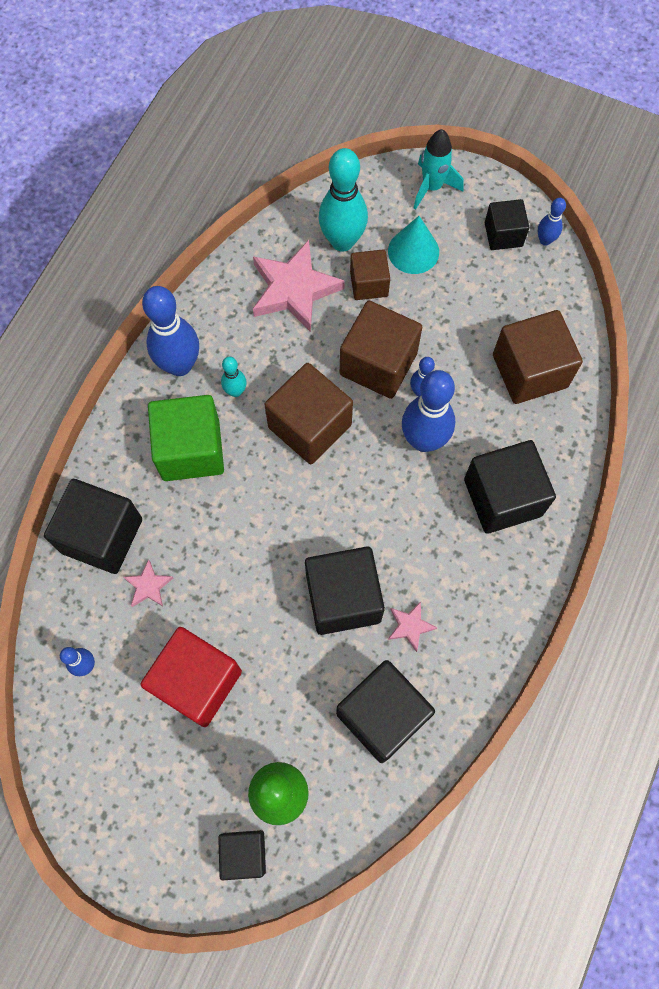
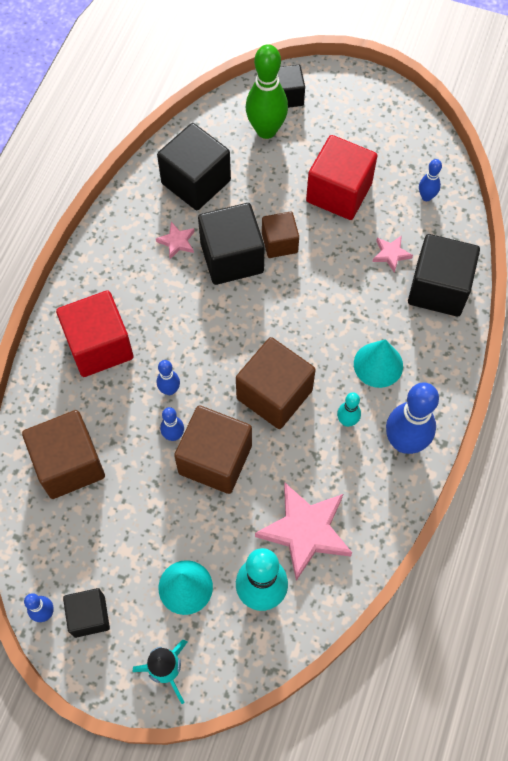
camera: 175 degrees right, 5 degrees down
green cube [148,395,224,481] -> turquoise cone [354,339,403,388]
brown cube [350,249,390,300] -> brown cube moved to [262,211,299,258]
blue bowling pin [402,370,455,452] -> blue bowling pin [157,360,180,395], size x0.50
black cube [464,440,556,534] -> red cube [56,290,134,377]

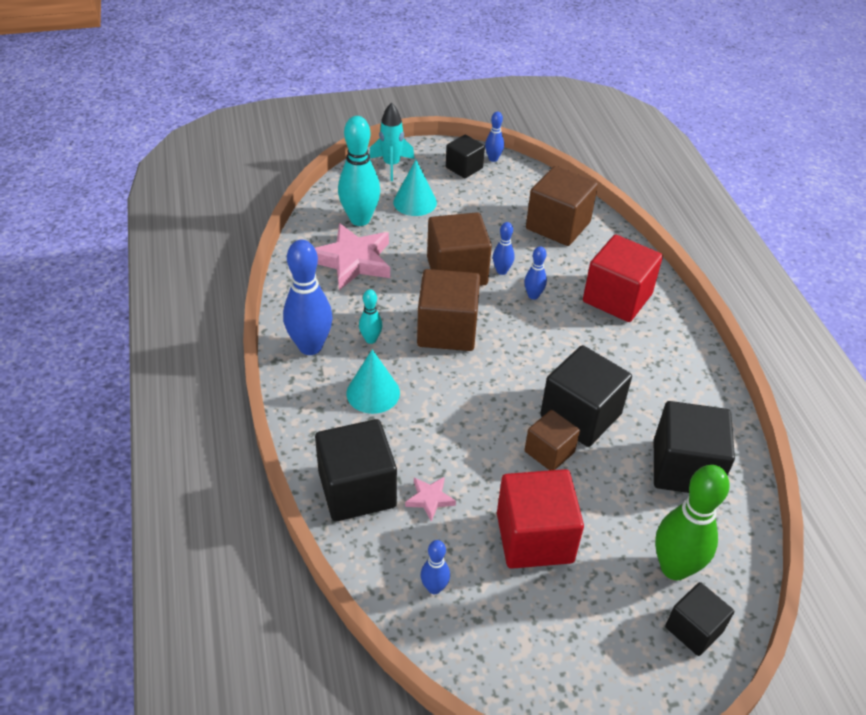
camera: 145 degrees right, 20 degrees down
pink star [156,222,195,259] -> none

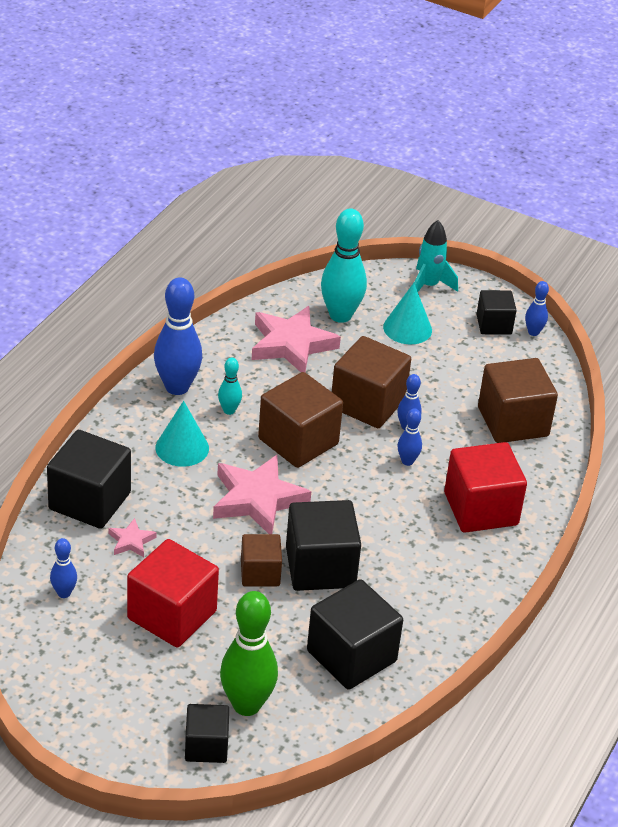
camera: 40 degrees right, 5 degrees down
none -> pink star [213,455,312,534]

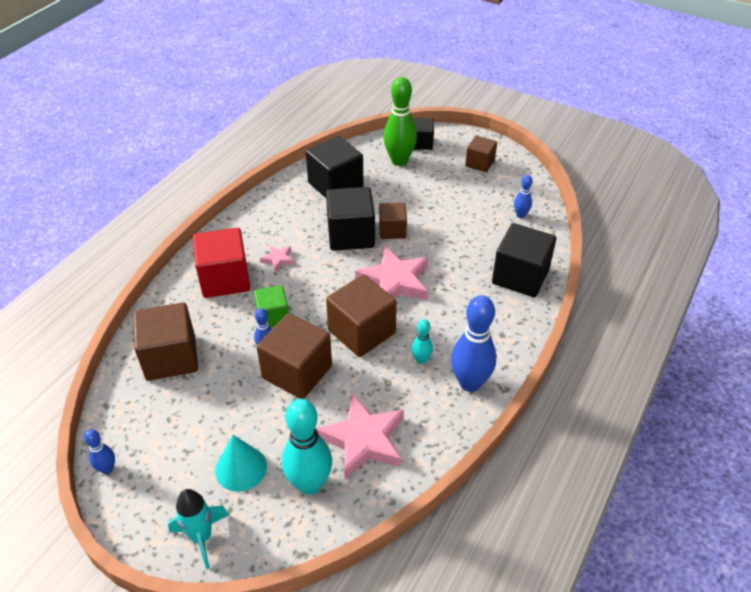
camera: 175 degrees left, 5 degrees up
pink star [108,518,156,557] -> pink star moved to [260,245,295,273]
red cube [127,539,219,647] -> none
turquoise cone [155,401,209,467] -> none
blue bowling pin [398,408,422,466] -> green cube [254,285,289,328]
black cube [477,290,517,335] -> none
none -> brown cube [465,136,497,172]

